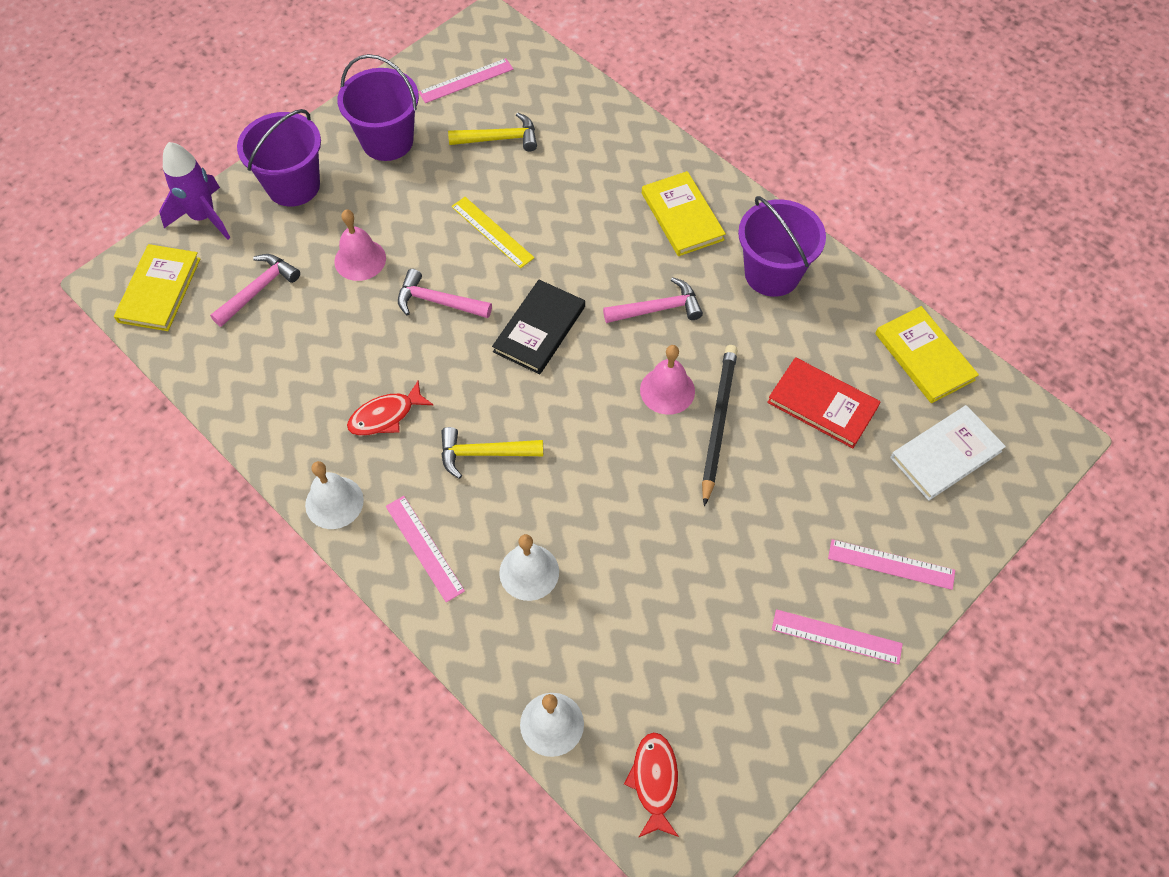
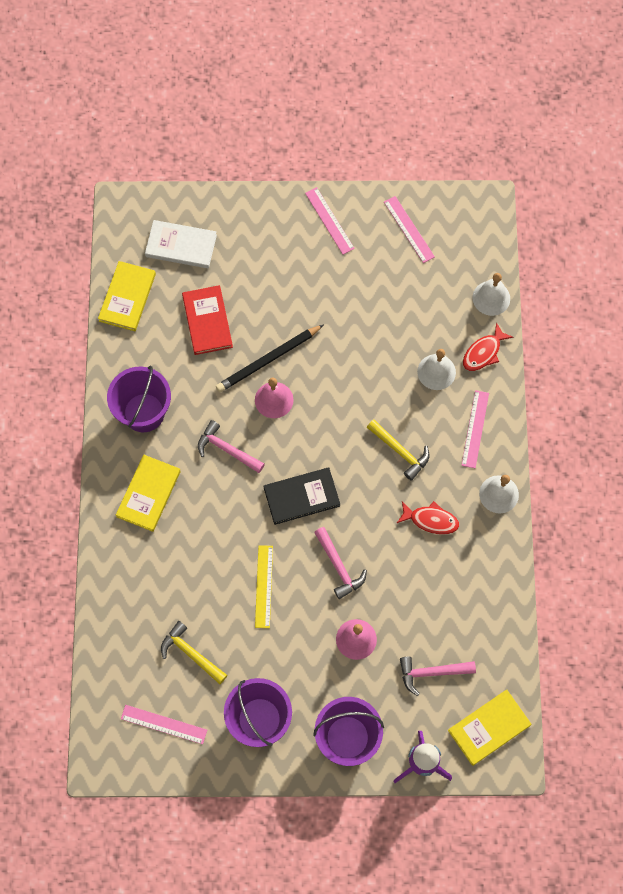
camera: 135 degrees left, 10 degrees up
red fish [624,732,679,838] -> red fish moved to [463,322,514,371]
pink ruler [828,539,955,590] -> pink ruler moved to [384,196,435,263]

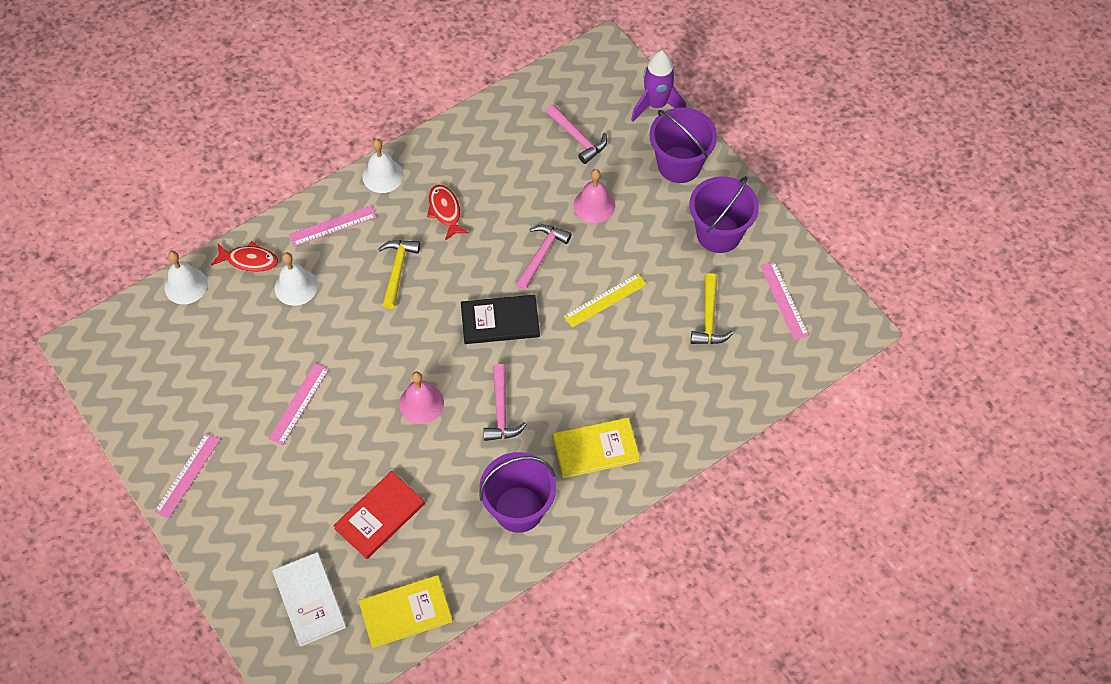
camera: 125 degrees left, 10 degrees down
black pencil [216,324,324,392] -> none
black book [264,467,340,525] -> black book turned 45 degrees counterclockwise [461,295,540,344]
pink ruler [384,196,435,263] -> pink ruler moved to [268,363,329,445]
yellow book [448,689,531,766] -> none

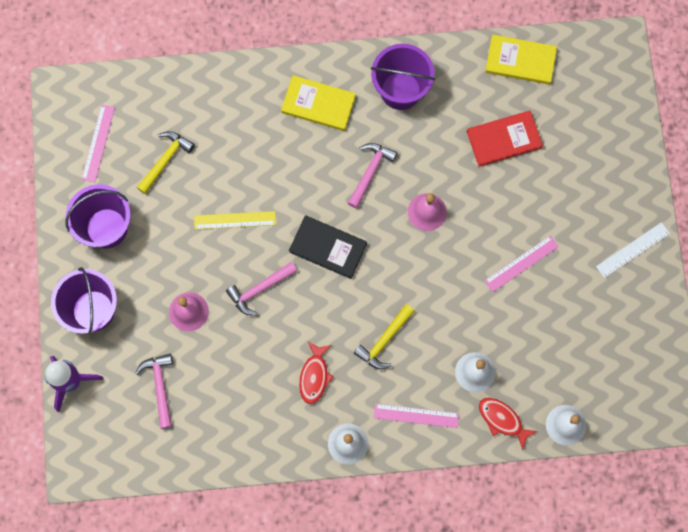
camera: 150 degrees left, 15 degrees up
pink ruler [154,433,220,519] -> white ruler [596,222,670,278]
white book [272,552,347,647] -> none

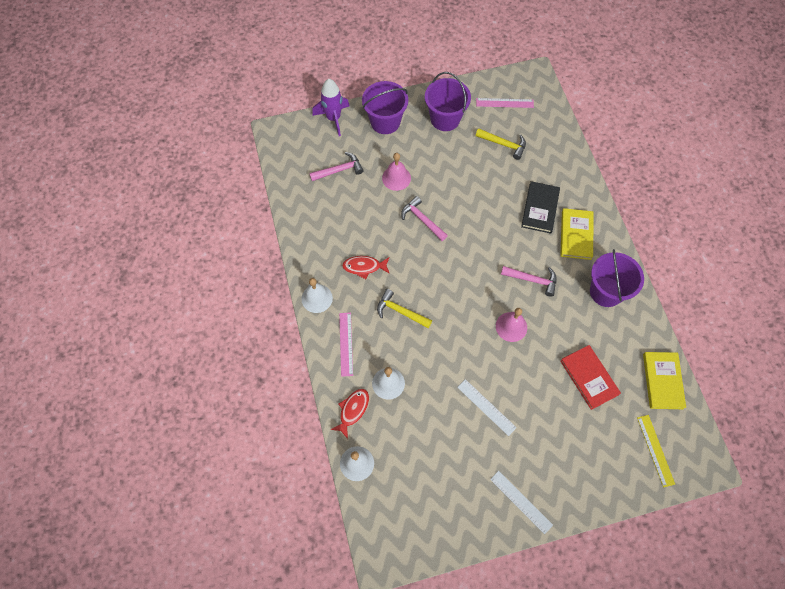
camera: 80 degrees right, 10 degrees down
yellow ruler [194,211,276,229] -> yellow ruler moved to [637,415,675,488]
black book [289,215,367,279] -> black book moved to [521,181,560,234]
pink ruler [484,235,559,292] -> white ruler [457,379,517,436]

